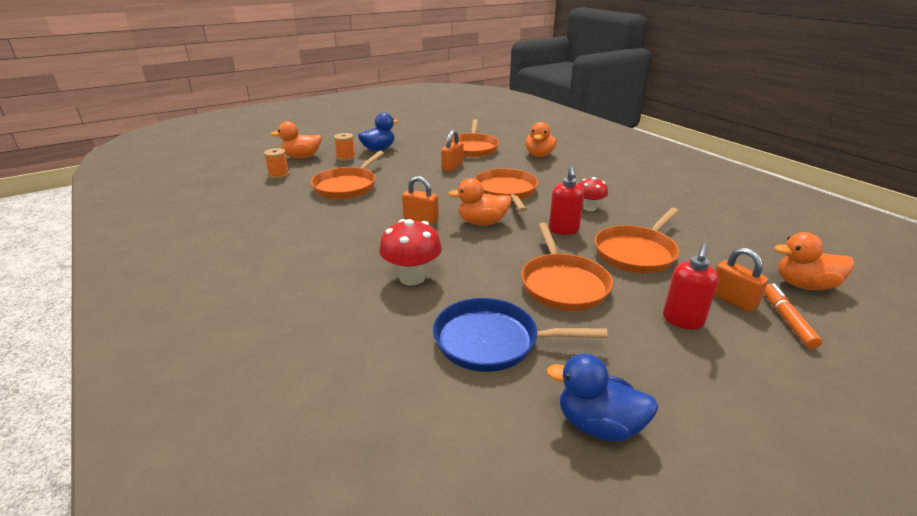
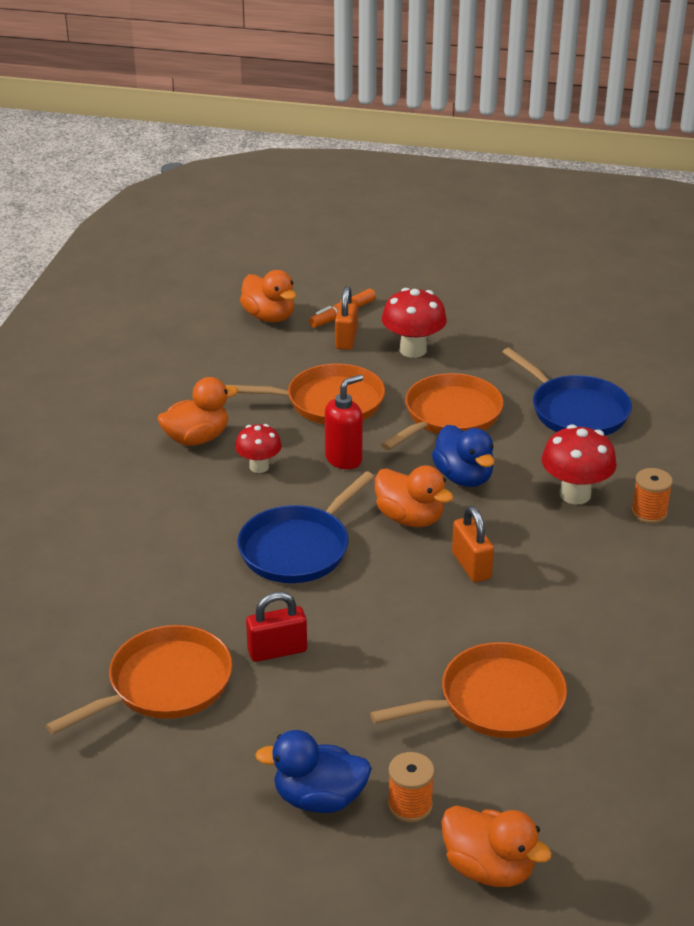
camera: 135 degrees left, 5 degrees up
orange spool [264,148,289,179] -> orange spool moved to [631,468,673,524]
orange padlock [441,130,464,171] -> red padlock [246,592,307,662]
orange pan [474,168,538,212] -> blue pan [237,471,374,583]
orange duck [525,122,557,157] -> orange duck moved to [158,377,238,446]
blue duck [546,353,659,441] -> blue duck moved to [432,425,495,487]
red soap dispenser [663,244,719,329] -> red mushroom [382,288,447,358]

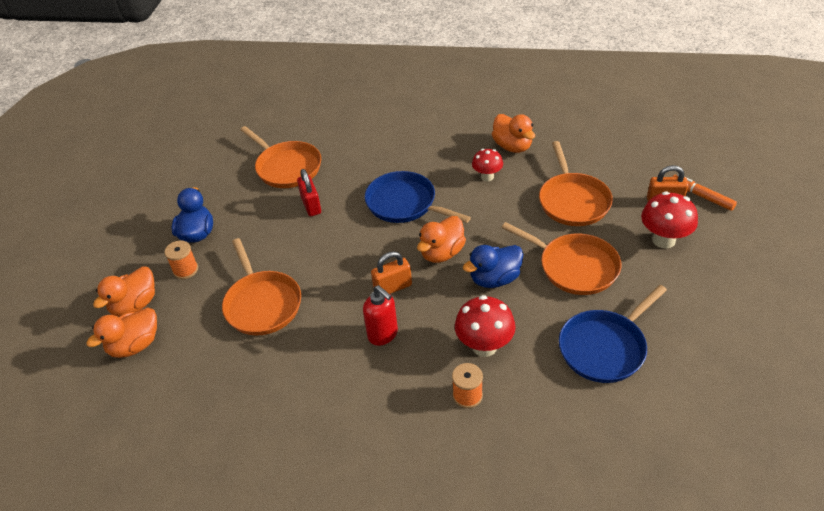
camera: 90 degrees right, 10 degrees up
orange duck [240,270,297,322] -> orange duck moved to [86,307,157,358]
red soap dispenser [325,374,363,469] -> red soap dispenser moved to [363,285,398,346]

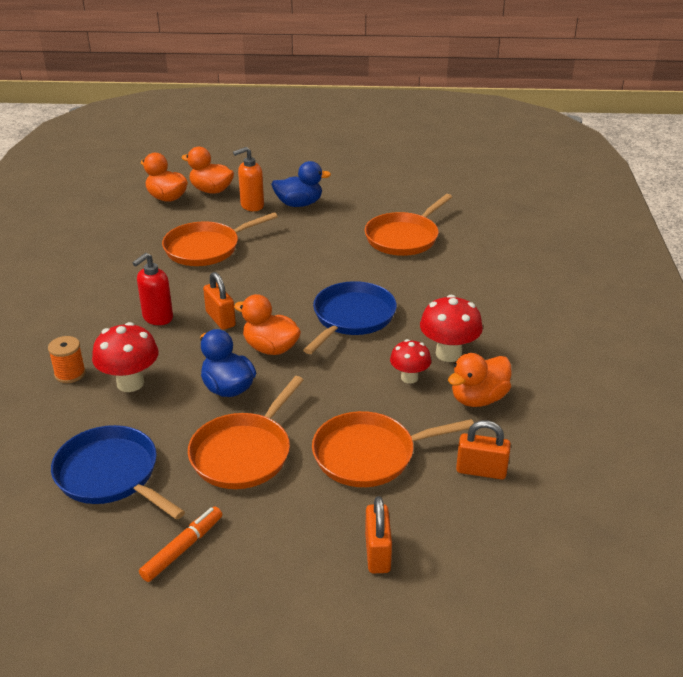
camera: 80 degrees right, 10 degrees down
orange spool [164,240,198,279] -> orange soap dispenser [233,147,264,211]
red padlock [297,169,321,216] -> none
red mushroom [641,191,698,249] -> red mushroom moved to [420,295,483,362]
orange marker [672,174,737,211] -> orange marker moved to [139,507,222,582]
none -> orange padlock [456,420,511,479]

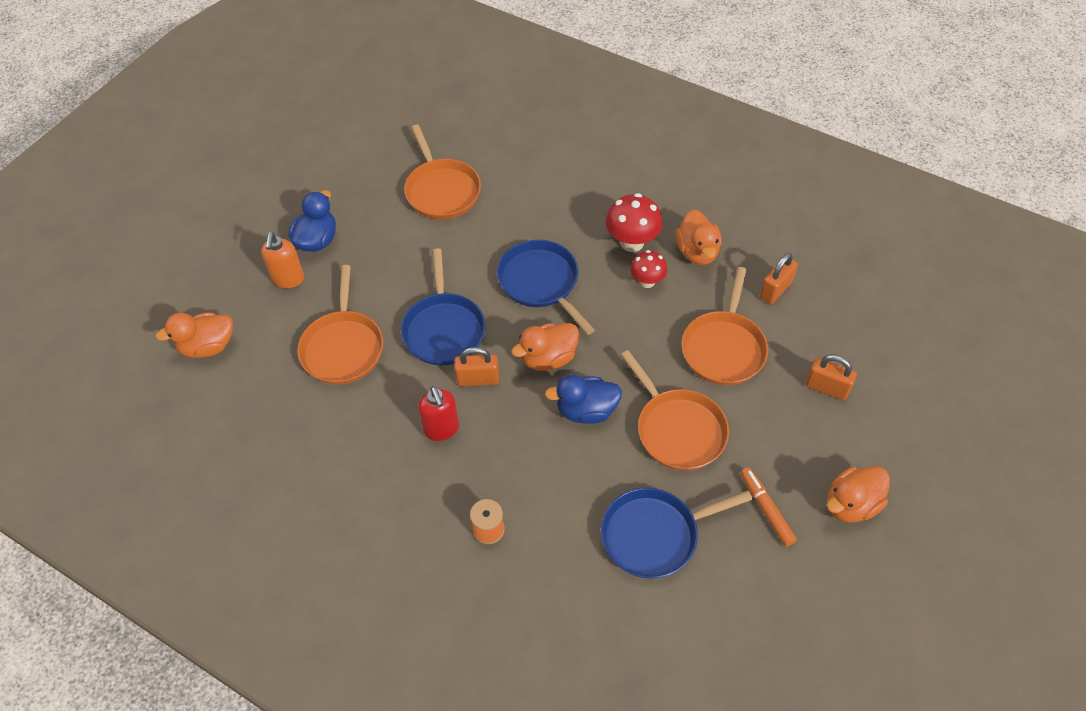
camera: 60 degrees left, 20 degrees up
red mushroom [92,322,159,392] -> none
orange duck [181,147,234,194] -> orange duck moved to [827,466,890,522]
none -> blue pan [401,248,486,365]

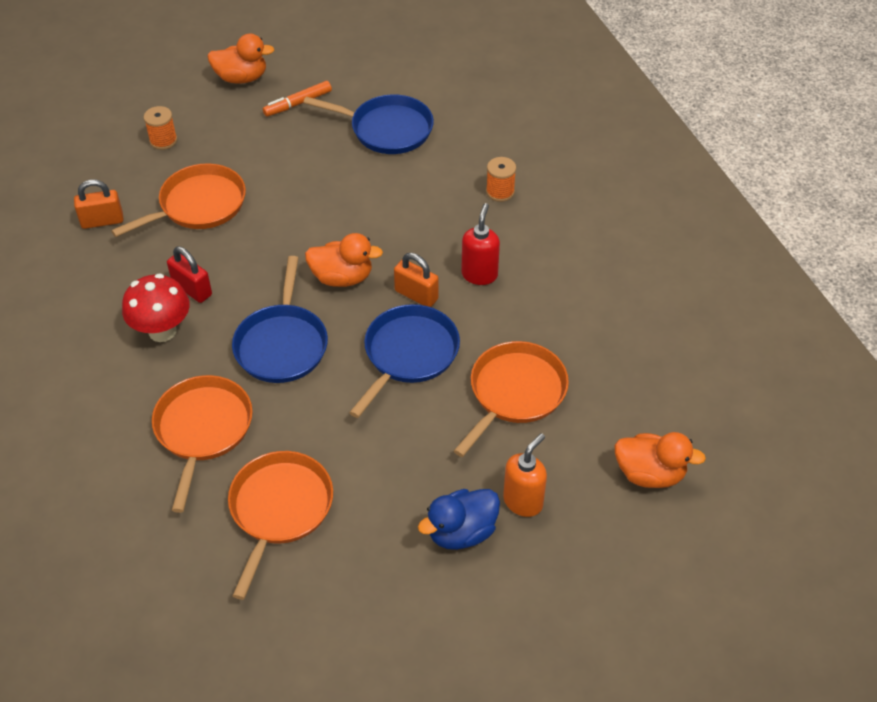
camera: 145 degrees left, 5 degrees down
blue duck [545,374,622,424] -> none
orange pan [621,350,729,471] -> orange pan moved to [152,375,253,513]
red mushroom [630,250,667,288] -> red padlock [167,247,212,303]
orange duck [676,210,721,265] -> none
orange marker [740,467,797,547] -> orange marker turned 45 degrees clockwise [263,81,332,116]
orange padlock [806,355,857,400] -> orange spool [144,106,177,150]

